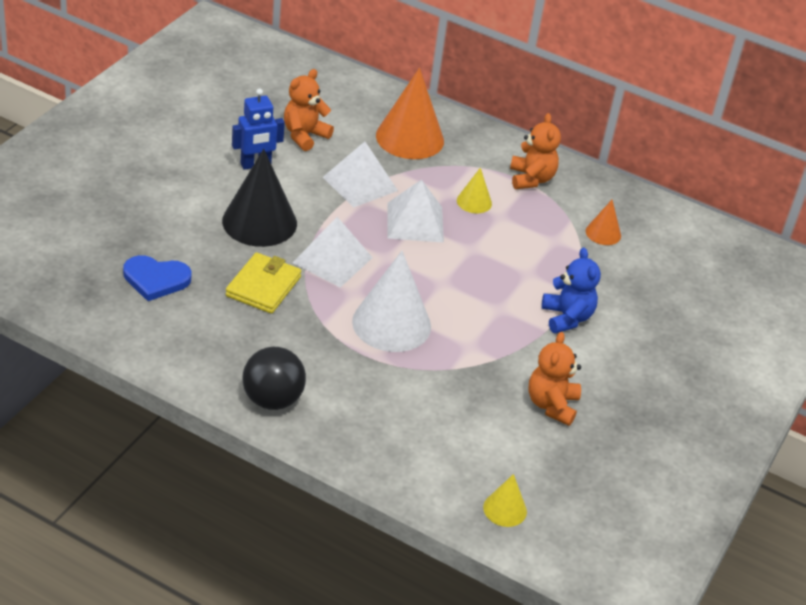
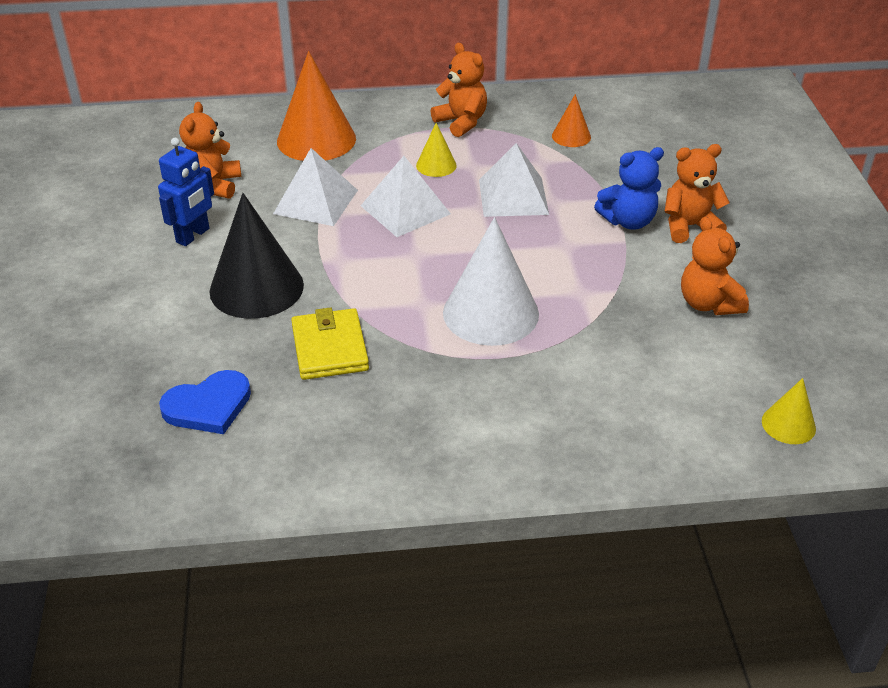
camera: 30 degrees left, 0 degrees up
black ball [243,347,306,410] -> none
white pyramid [293,217,373,288] -> white pyramid moved to [479,143,549,217]
blue teddy bear [542,248,601,333] -> blue teddy bear turned 120 degrees clockwise [594,147,664,230]
none -> orange teddy bear [664,144,730,243]

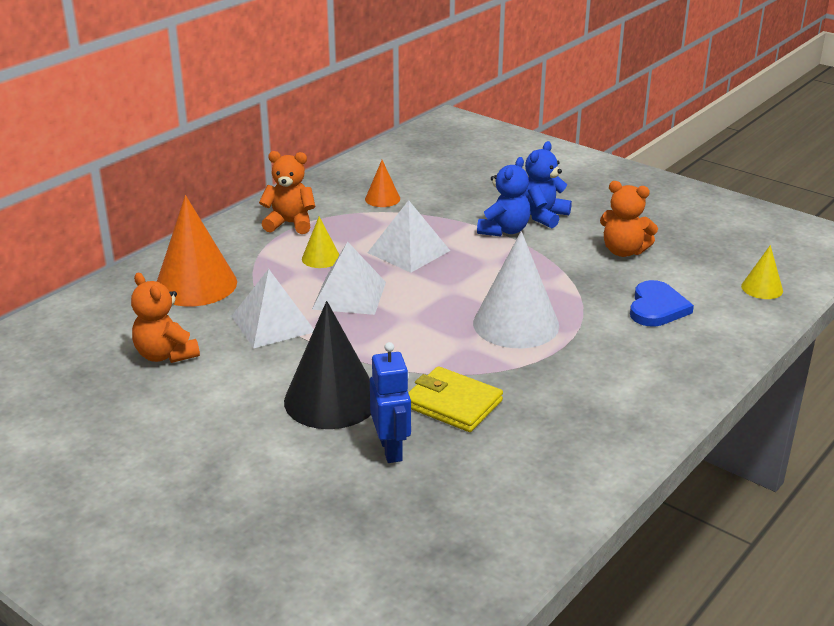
camera: 45 degrees left, 10 degrees down
blue robot [158,138,214,246] -> blue robot moved to [370,342,411,463]
blue heart [159,370,251,434] -> blue heart moved to [630,280,694,327]
orange teddy bear [664,144,730,243] -> blue teddy bear [524,141,572,228]

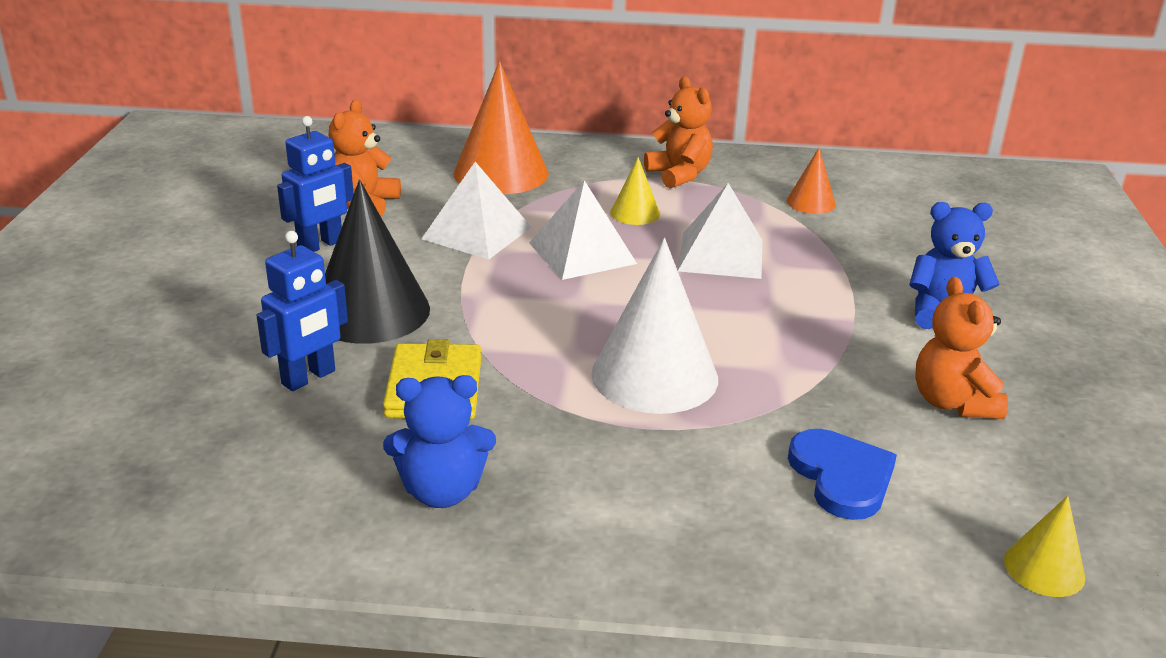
camera: 55 degrees right, 0 degrees up
blue teddy bear [477,157,531,237] -> blue teddy bear moved to [383,375,496,508]
blue heart [630,280,694,327] -> blue heart turned 90 degrees counterclockwise [788,429,897,520]
none -> blue robot [277,116,354,252]

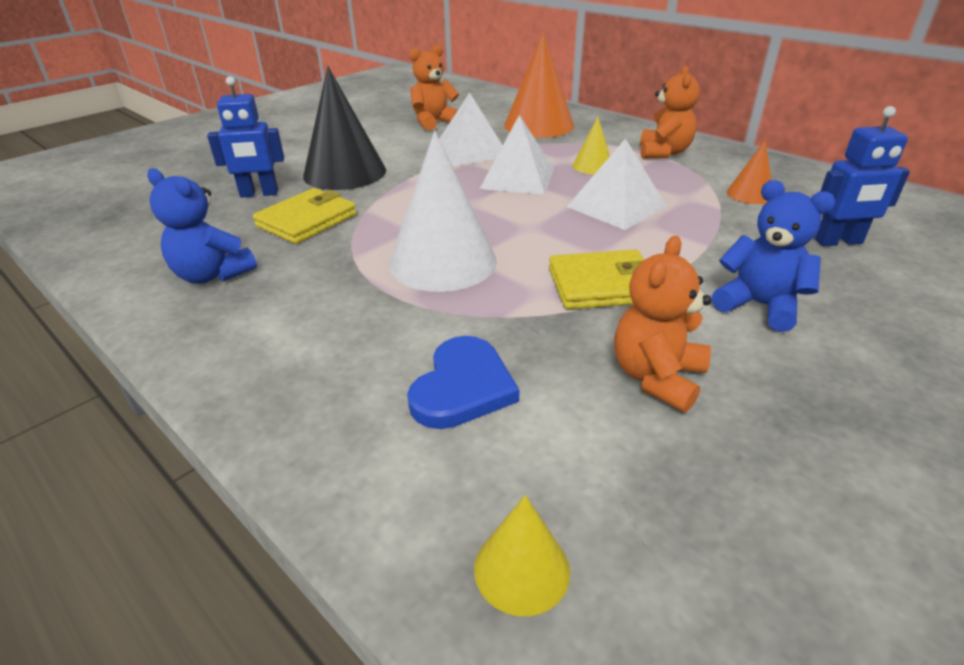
camera: 40 degrees right, 5 degrees up
blue robot [277,116,354,252] -> blue robot moved to [815,106,910,246]
none -> yellow wallet [549,249,644,309]

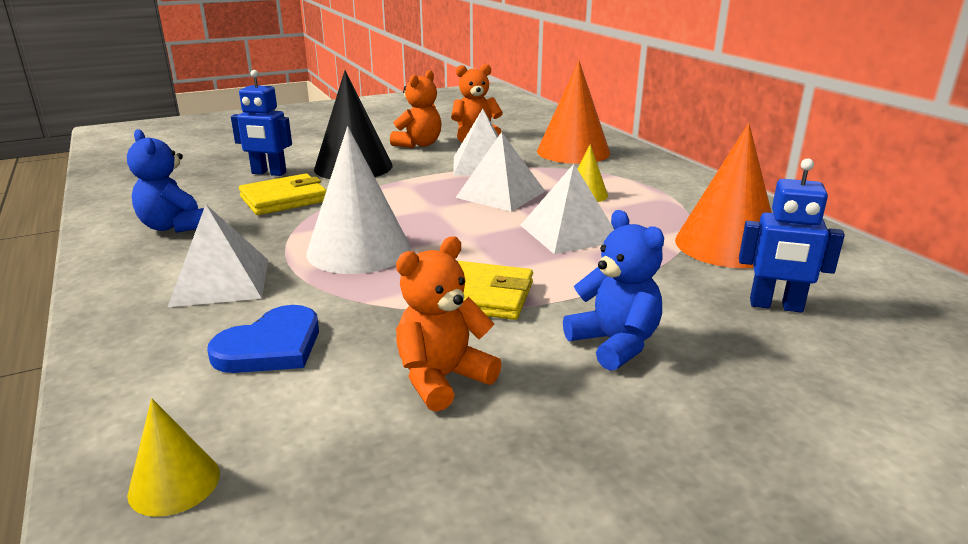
camera: 20 degrees right, 10 degrees down
orange teddy bear [640,66,700,159] -> orange teddy bear moved to [390,70,441,148]
orange cone [727,141,772,204] -> orange cone [675,123,772,268], size x2.02
none -> white pyramid [168,205,268,307]

